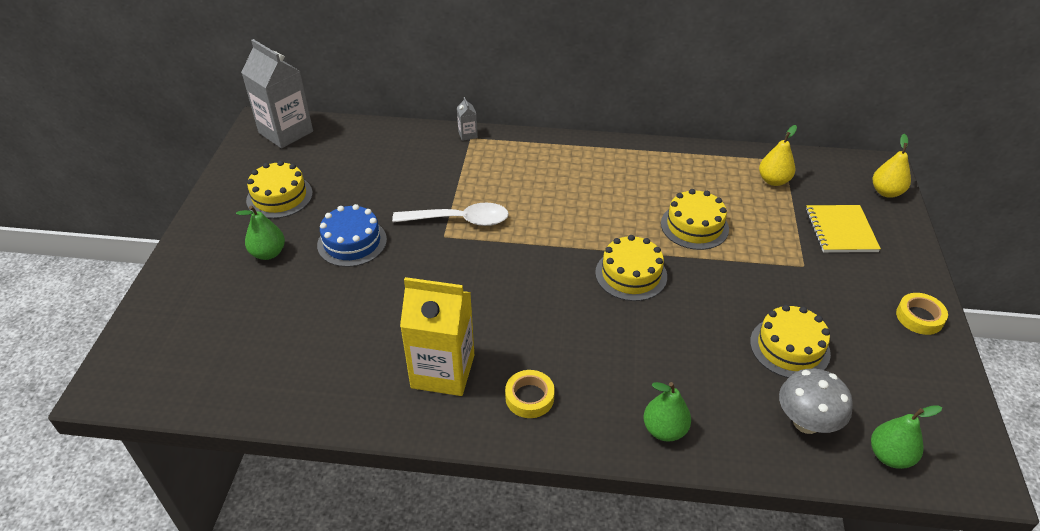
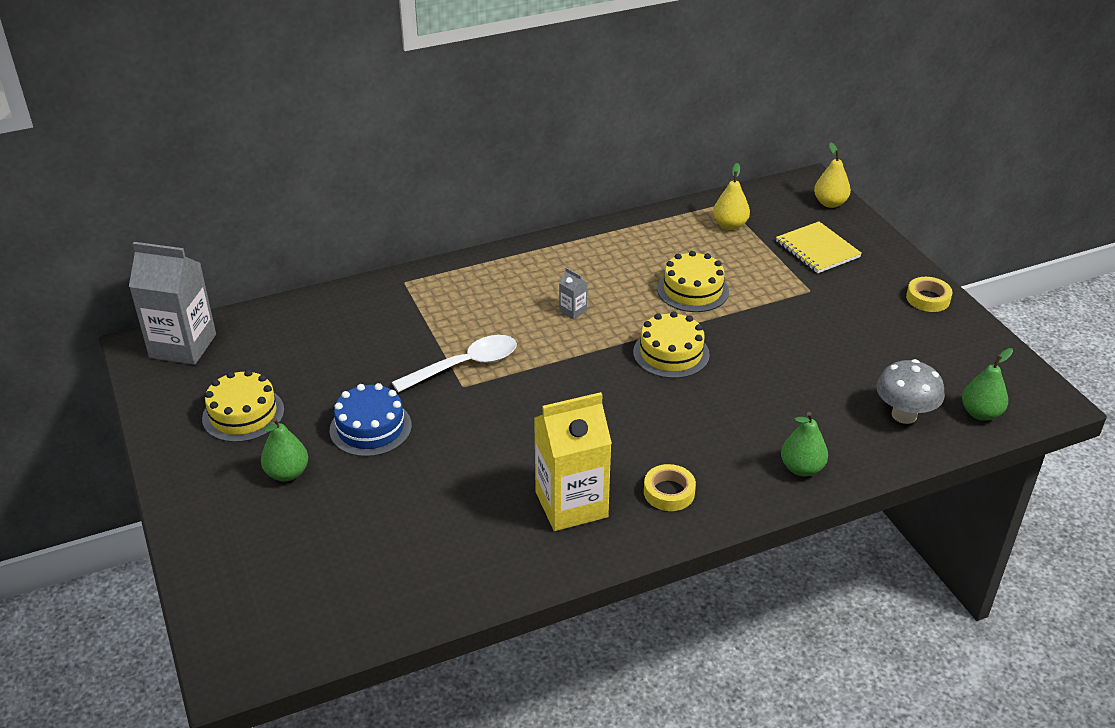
camera: 30 degrees left, 5 degrees down
grey carton [457,97,478,141] -> grey carton moved to [559,267,587,320]
yellow cake [750,305,831,378] -> none

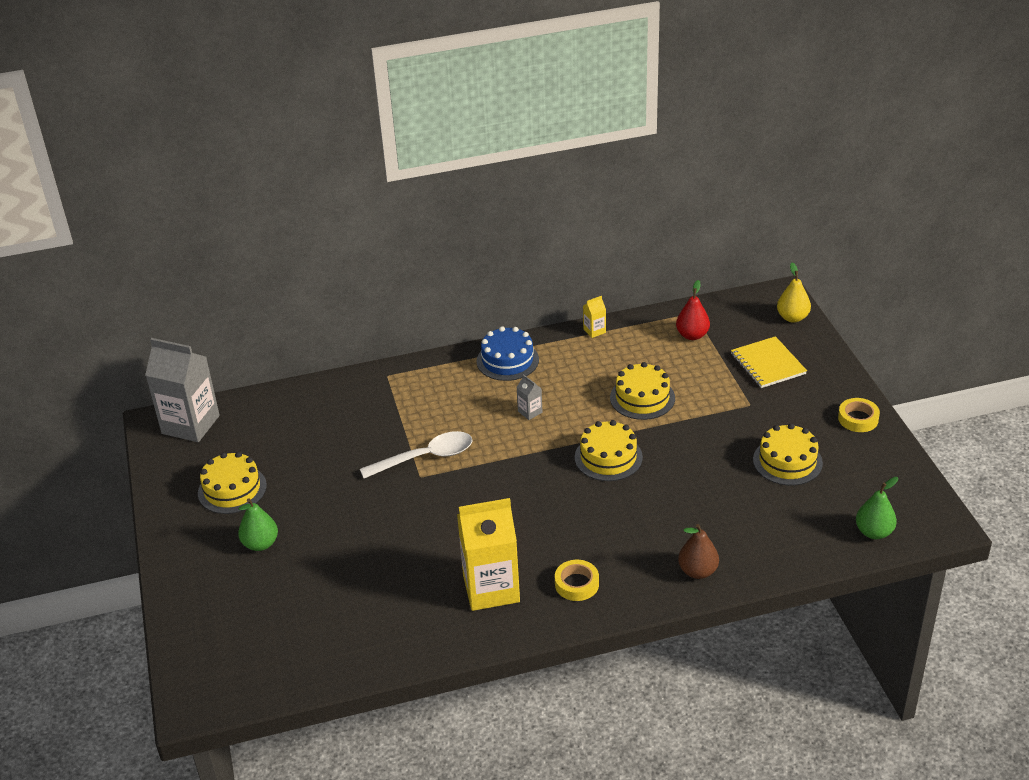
camera: 10 degrees right, 0 degrees up
blue cake [330,383,412,457] -> blue cake moved to [477,326,539,381]
yellow pear [713,163,750,230] -> red pear [676,280,710,340]
green pear [781,412,828,476] -> brown pear [678,524,719,579]
grey mushroom [876,359,945,424] -> none
none -> yellow carton [583,296,606,338]
none -> yellow cake [753,423,823,486]

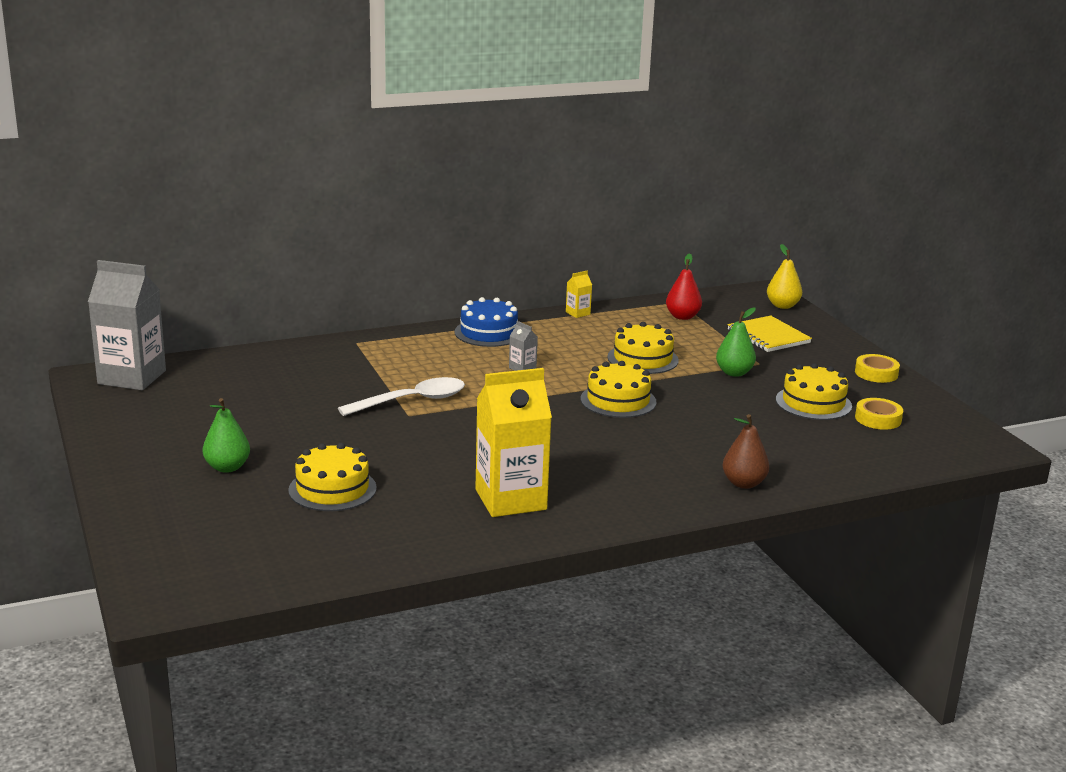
camera: 10 degrees left, 15 degrees down
yellow cake [198,452,267,514] -> yellow cake moved to [288,443,377,511]
yellow tape [555,560,599,601] -> yellow tape moved to [855,398,903,430]
green pear [856,477,898,539] -> green pear moved to [716,307,756,377]

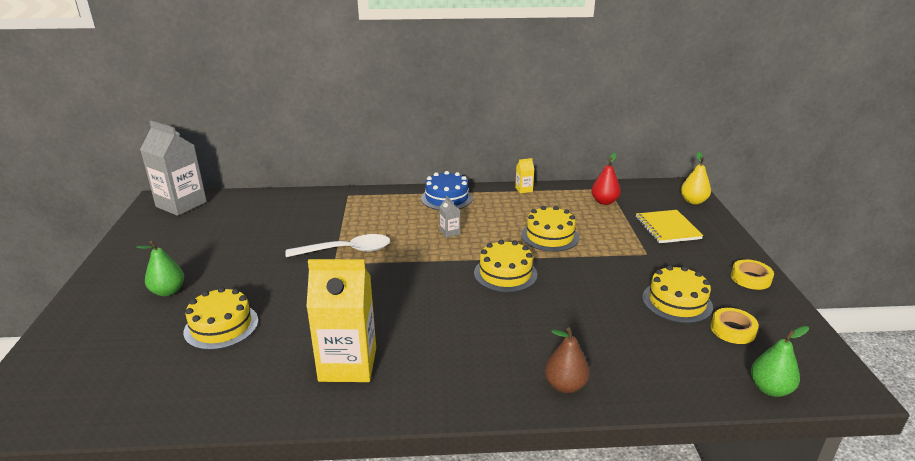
camera: 20 degrees right, 5 degrees up
green pear [716,307,756,377] -> green pear moved to [751,326,809,397]

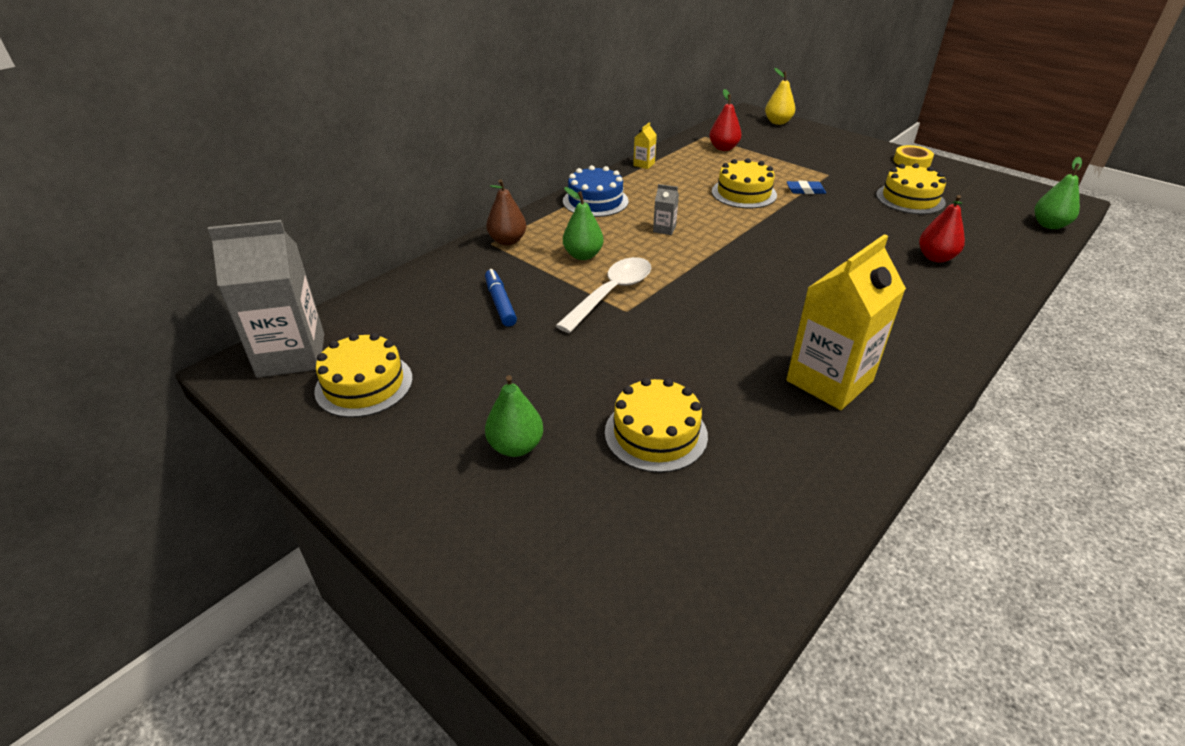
camera: 45 degrees left, 10 degrees up
yellow cake [474,240,537,292] -> yellow cake moved to [314,333,413,418]
brown pear [545,327,590,393] -> brown pear moved to [486,180,526,246]
yellow notebook [636,210,703,243] -> none
yellow tape [711,308,759,344] -> none
none -> blue marker [485,269,517,327]
none -> green pear [563,187,604,260]
none -> blue eraser [787,181,826,194]
none -> red pear [919,195,965,262]

